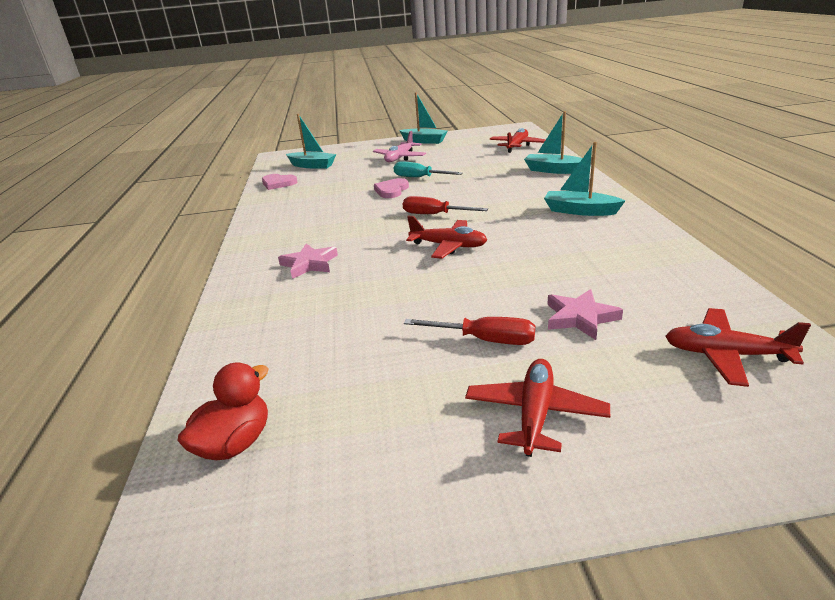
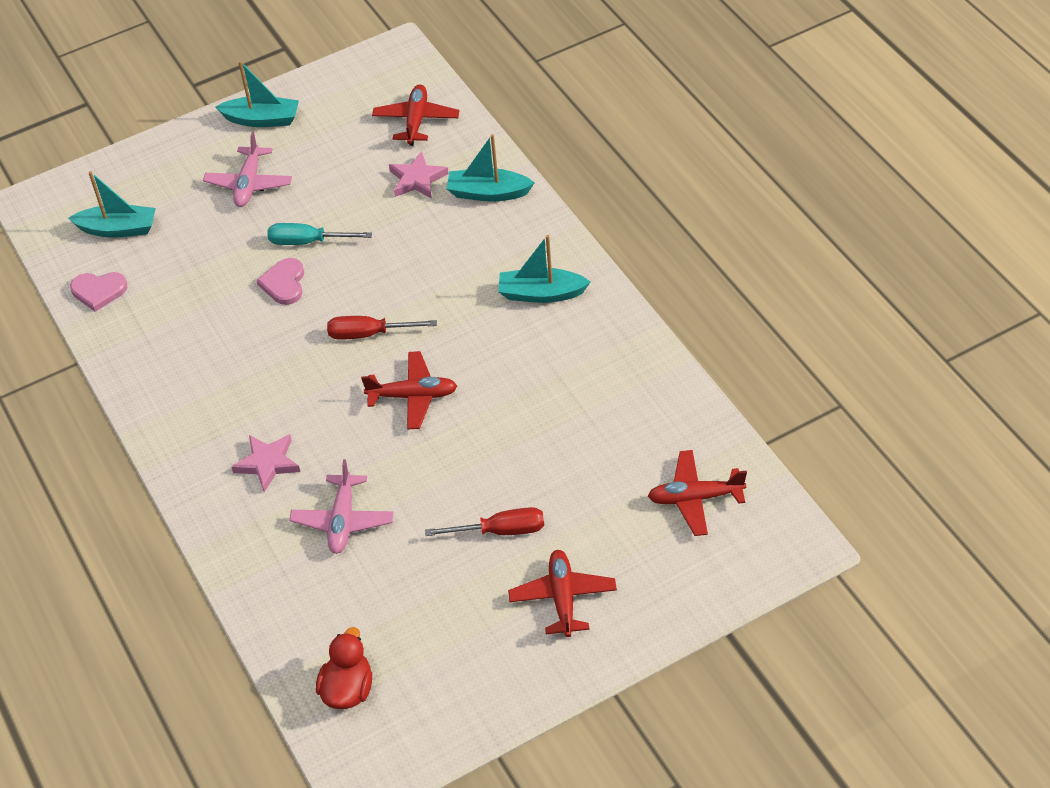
camera: 20 degrees left, 20 degrees up
pink star [547,289,623,340] -> pink star moved to [389,151,449,199]
none -> pink plane [289,459,394,554]

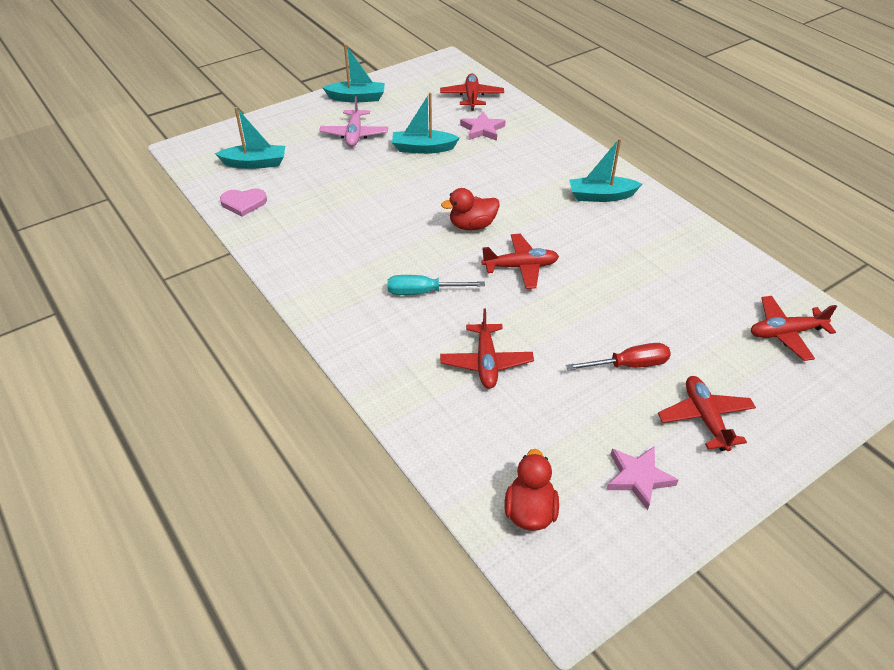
camera: 10 degrees left, 5 degrees down
pink star [232,434,300,492] -> pink star moved to [606,447,678,510]
pink heart [256,258,304,305] -> none
turquoise screwdriver [267,223,372,245] -> turquoise screwdriver moved to [387,275,485,295]
pink plane [289,459,394,554] -> red plane [440,308,534,389]
red screwdriver [327,316,437,340] -> red duck [441,188,500,230]
turquoise boat [446,134,535,202] -> turquoise boat moved to [392,92,460,154]

